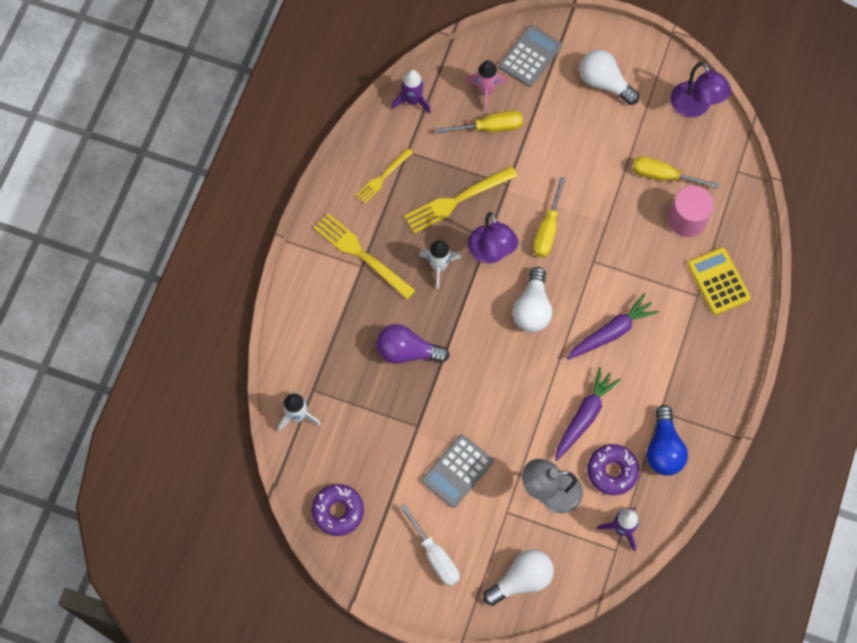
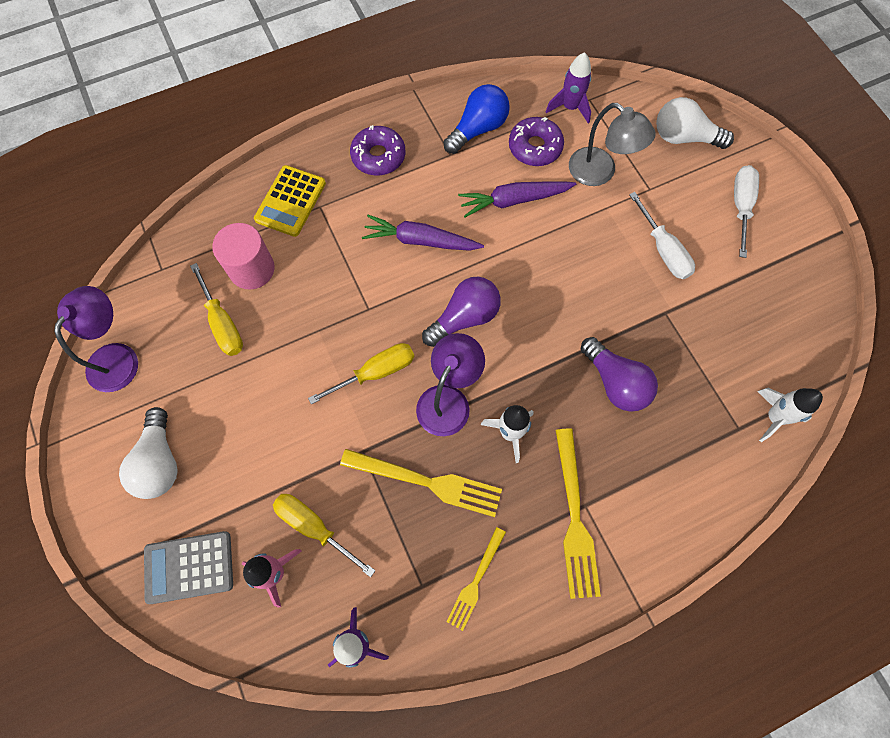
camera: 135 degrees left, 0 degrees up
purple donut [312,484,364,536] -> purple donut moved to [350,125,405,176]
yellow fork [356,148,413,204] -> yellow fork turned 120 degrees clockwise [446,527,506,631]
grey calculator [422,435,493,508] -> white screwdriver [629,192,695,279]
white light bulb [513,267,552,332] -> purple light bulb [422,277,501,347]

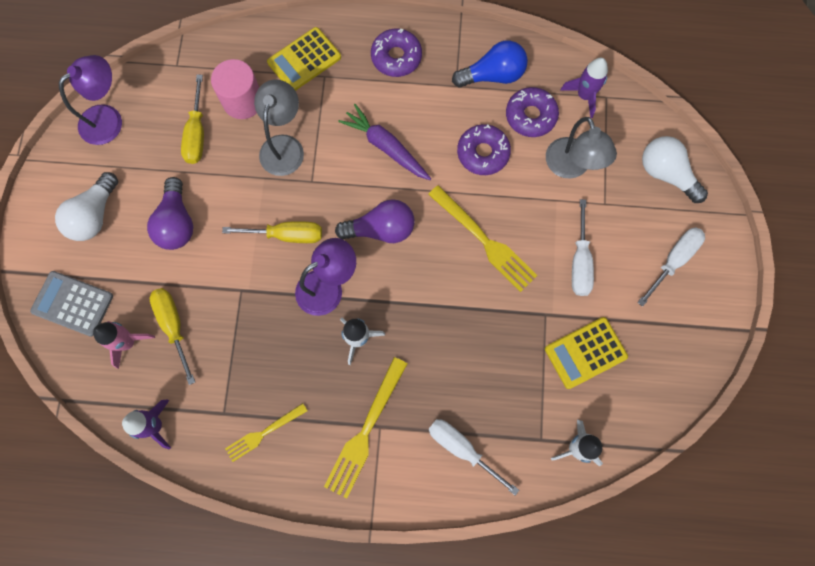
camera: 30 degrees right, 5 degrees up
yellow fork [340,449,502,517] -> yellow fork moved to [428,185,538,292]
purple carrot [458,181,576,217] -> purple donut [457,124,511,175]
purple light bulb [581,337,658,412] -> purple light bulb moved to [147,177,193,250]
none -> grey lamp [254,79,304,176]
none -> white screwdriver [429,419,519,496]
none -> yellow calculator [545,317,628,389]

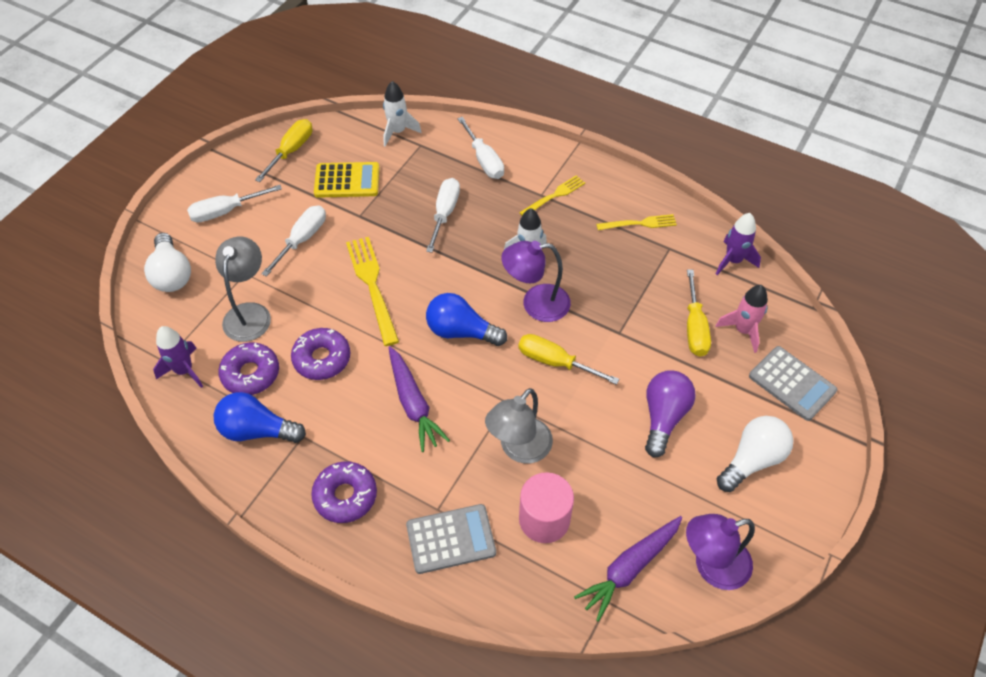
camera: 155 degrees left, 20 degrees down
yellow screwdriver [181,75,204,164] -> yellow screwdriver moved to [255,119,312,182]
yellow calculator [267,27,341,91] -> grey calculator [406,504,496,574]
yellow fork [324,357,407,499] -> yellow fork [519,175,585,216], size x0.61
purple light bulb [335,199,415,243] -> blue light bulb [426,293,507,346]
none -> white screwdriver [426,178,460,253]
none -> purple carrot [574,516,682,622]

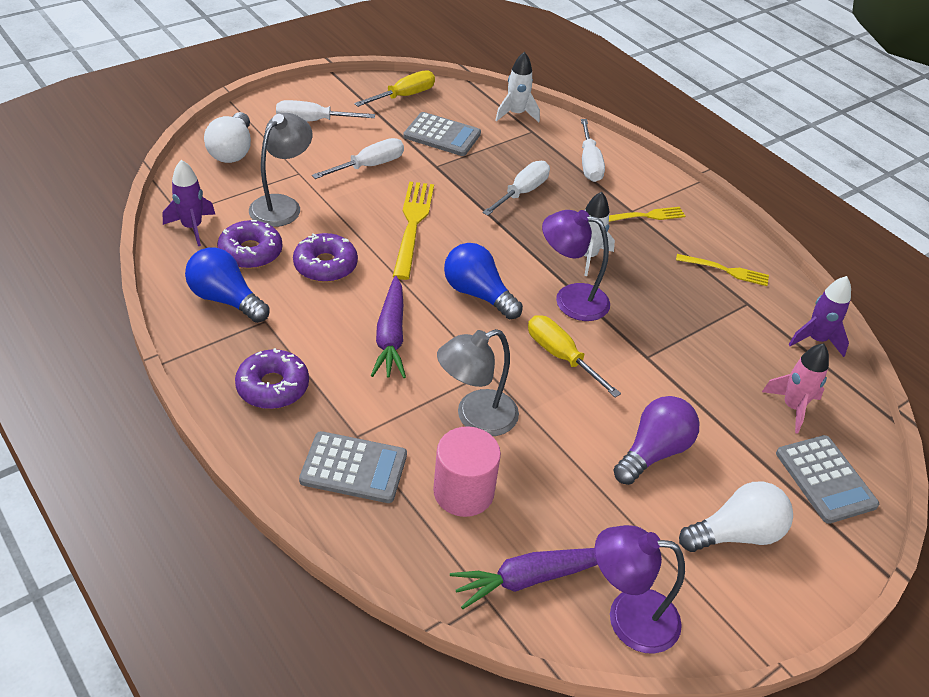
camera: 20 degrees right, 10 degrees down
yellow calculator [314,162,379,198] -> grey calculator [403,112,481,156]
yellow screwdriver [687,270,711,357] -> none

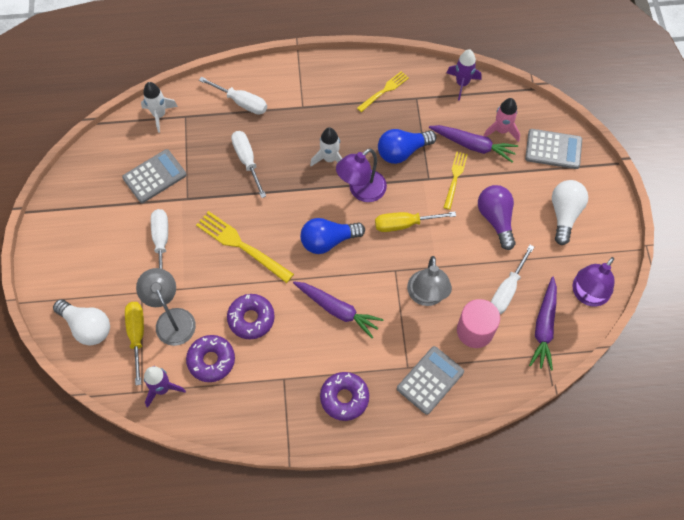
camera: 55 degrees left, 20 degrees up
blue light bulb [185,247,270,323] -> blue light bulb moved to [378,129,436,164]
white screwdriver [276,100,375,121] -> white screwdriver moved to [491,245,534,314]
yellow screwdriver [354,70,435,107] -> yellow screwdriver moved to [125,302,144,385]
yellow fork [609,207,686,222] -> yellow fork moved to [444,152,468,210]
none -> purple carrot [429,125,518,163]

